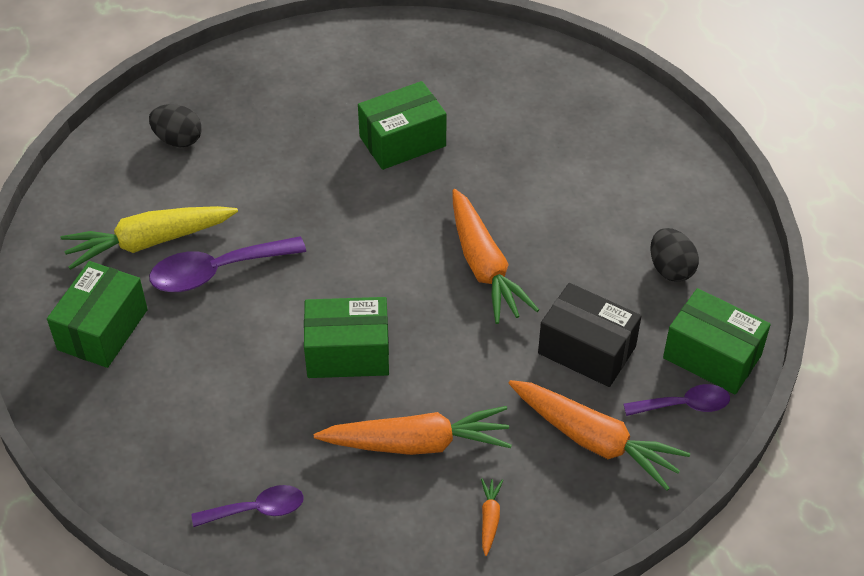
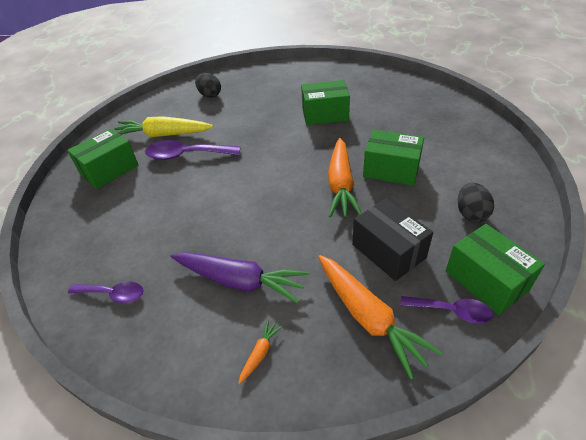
camera: 25 degrees right, 5 degrees down
green box [304,297,389,378] -> green box moved to [363,130,424,186]
orange carrot [314,406,512,455] -> purple carrot [171,252,309,304]

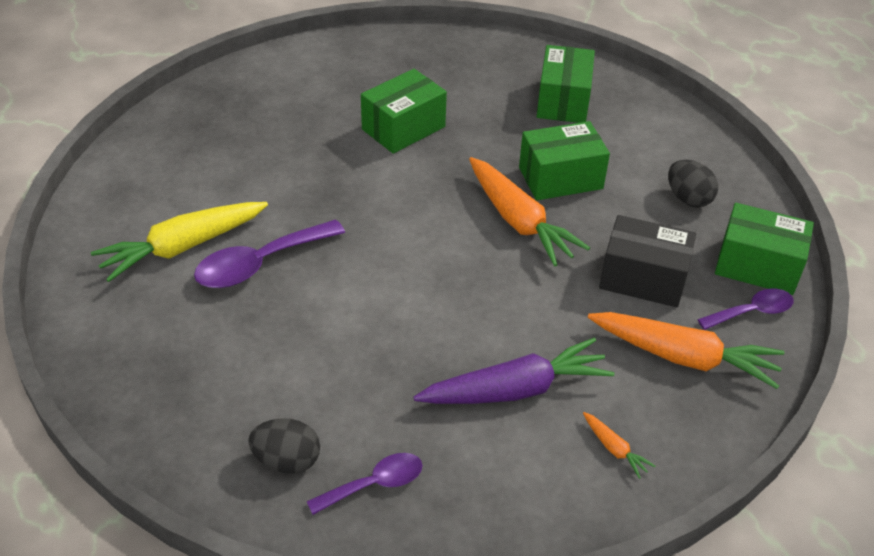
camera: 40 degrees left, 0 degrees up
green box [67,129,139,189] -> green box moved to [537,45,595,123]
black egg [195,73,221,98] -> black egg moved to [248,418,320,474]
orange carrot [238,320,283,384] -> orange carrot turned 150 degrees clockwise [583,412,655,479]

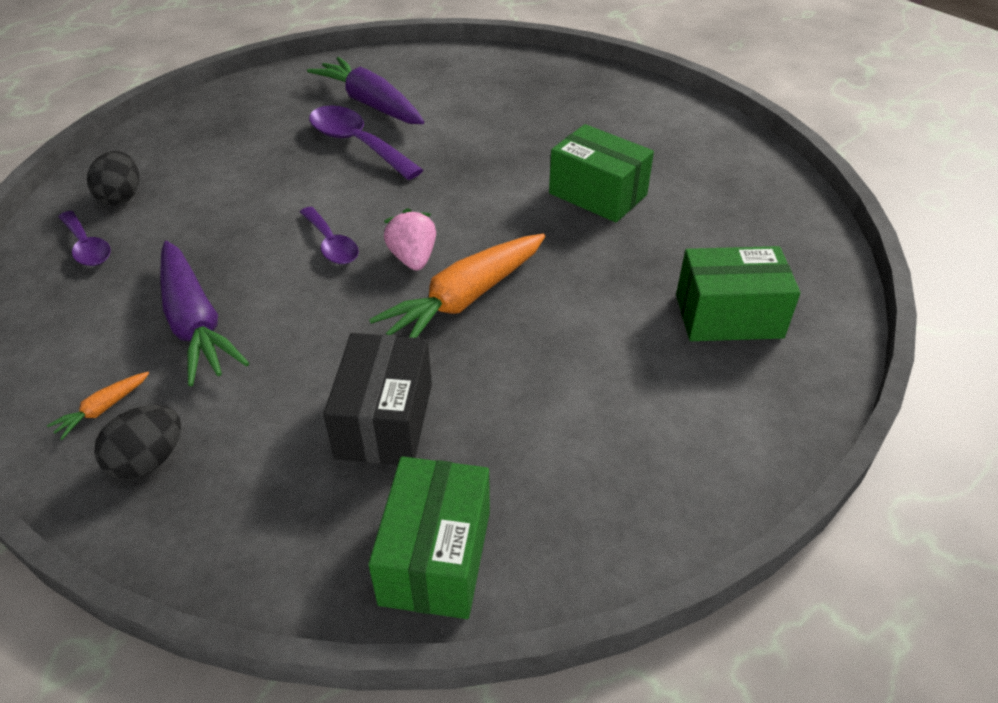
camera: 80 degrees right, 0 degrees up
yellow carrot [91,202,268,282] -> purple carrot [307,57,424,124]
green box [519,121,610,200] -> none
orange carrot [588,312,785,389] -> none
black egg [668,160,718,208] -> black egg moved to [94,405,181,480]
purple spoon [697,288,794,330] -> purple spoon moved to [300,207,359,264]
none -> pink strawberry [384,208,436,271]

